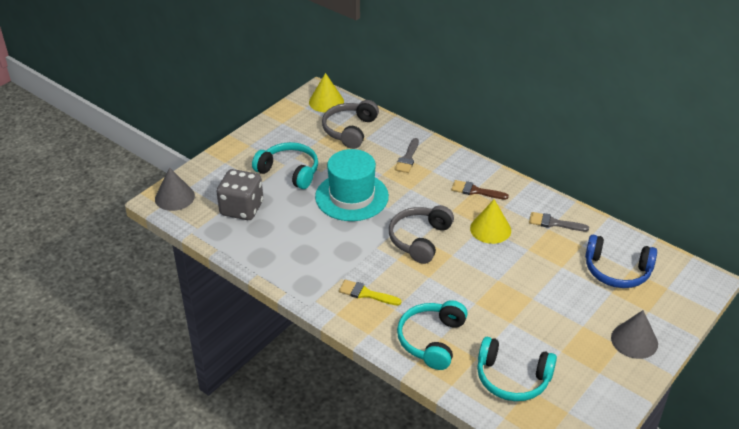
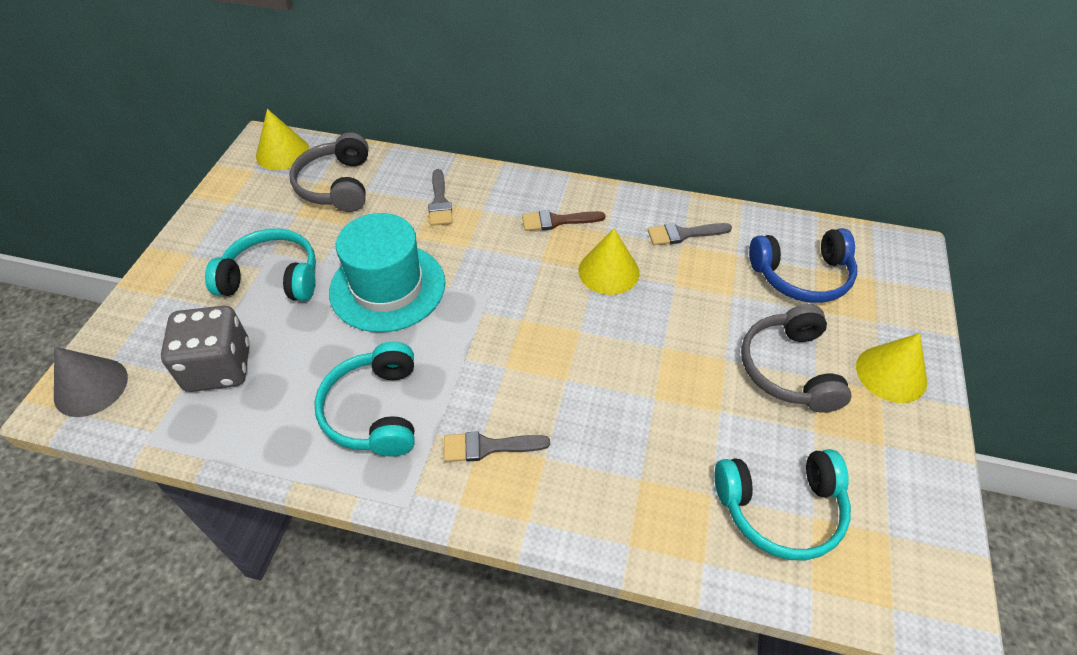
camera: 25 degrees left, 10 degrees up
yellow brush [339,280,402,305] -> grey brush [444,431,550,462]
grey headphones [389,205,454,264] -> grey headphones moved to [741,304,851,413]
turquoise headphones [397,300,468,370] -> turquoise headphones moved to [314,342,415,457]
grey cone [611,310,658,359] -> yellow cone [856,333,927,403]

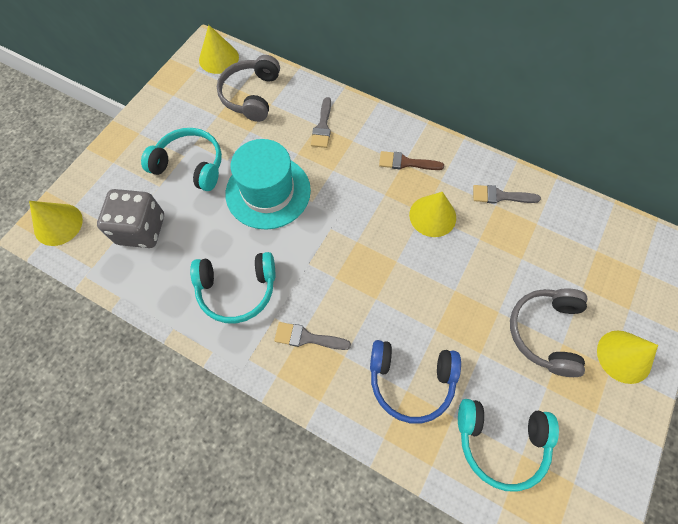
camera: 15 degrees right, 15 degrees up
grey cone [54,347,128,417] -> yellow cone [29,201,83,246]
turquoise headphones [314,342,415,457] -> turquoise headphones turned 105 degrees counterclockwise [190,252,275,324]
blue headphones [749,228,857,303] -> blue headphones moved to [370,340,461,424]

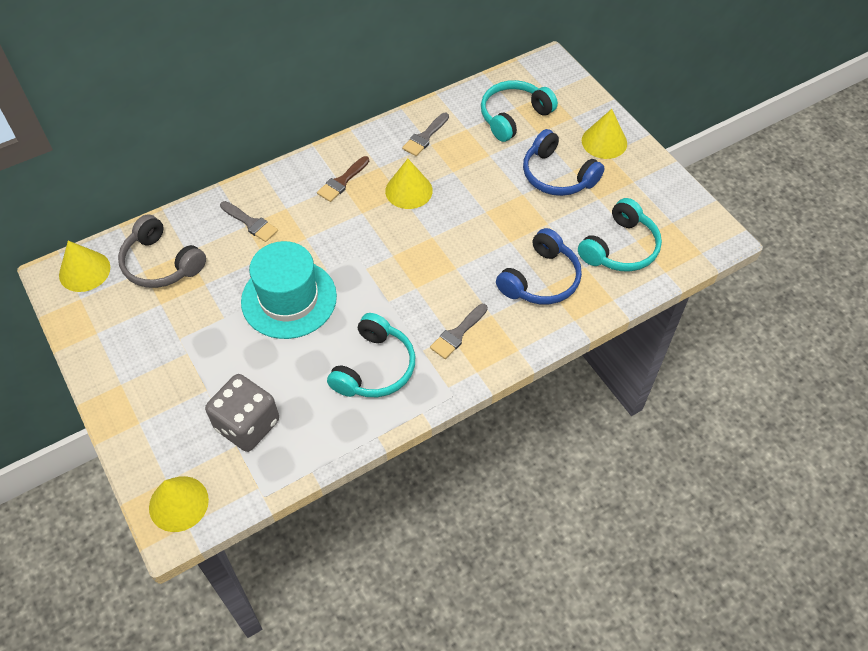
camera: 60 degrees left, 10 degrees down
turquoise headphones [141,128,222,191] -> turquoise headphones moved to [481,80,558,142]
grey headphones [510,288,587,377] -> blue headphones [523,129,604,196]

